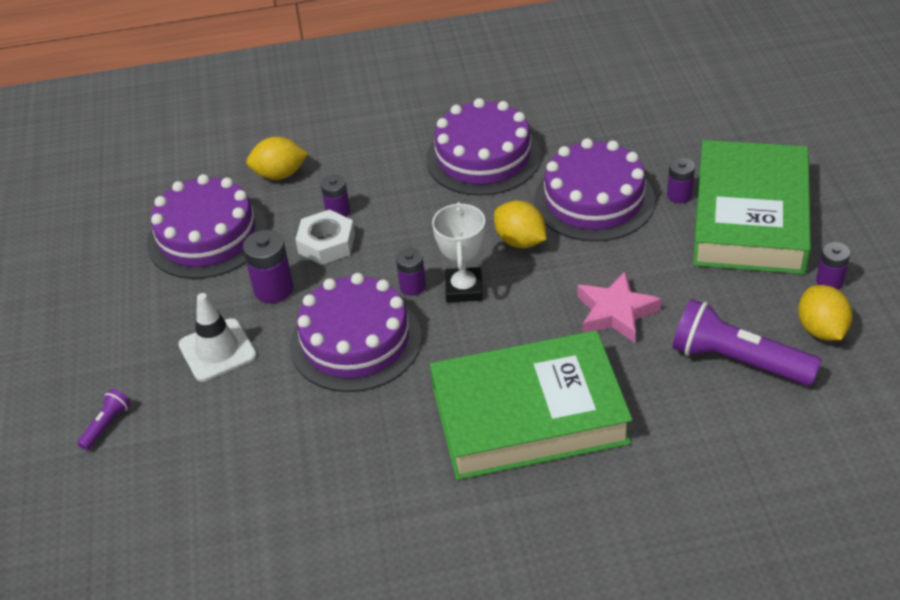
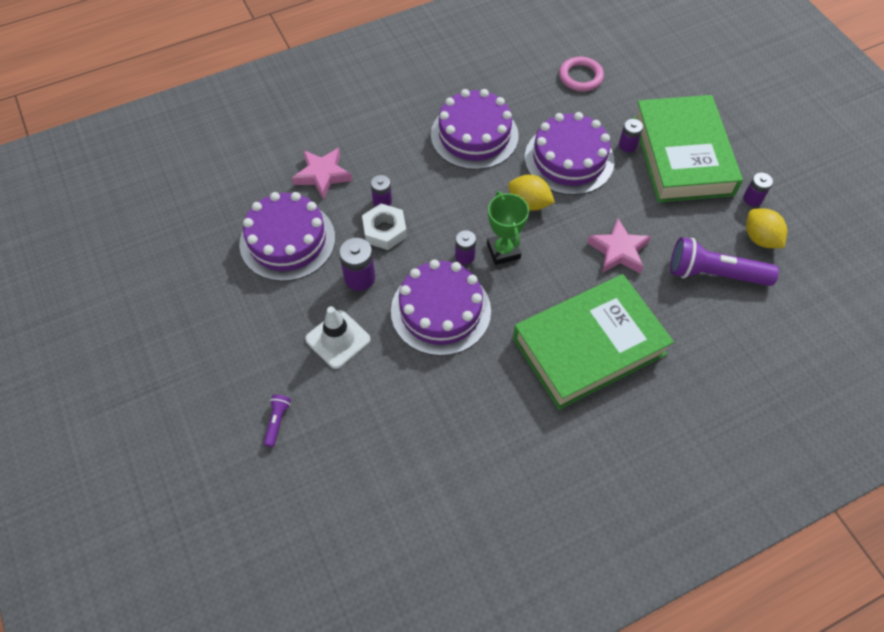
camera: 20 degrees left, 15 degrees up
yellow lemon [246,137,308,180] -> pink star [292,148,352,200]
white trophy [432,202,485,303] -> green trophy [487,191,529,265]
none -> pink ring [559,57,604,91]

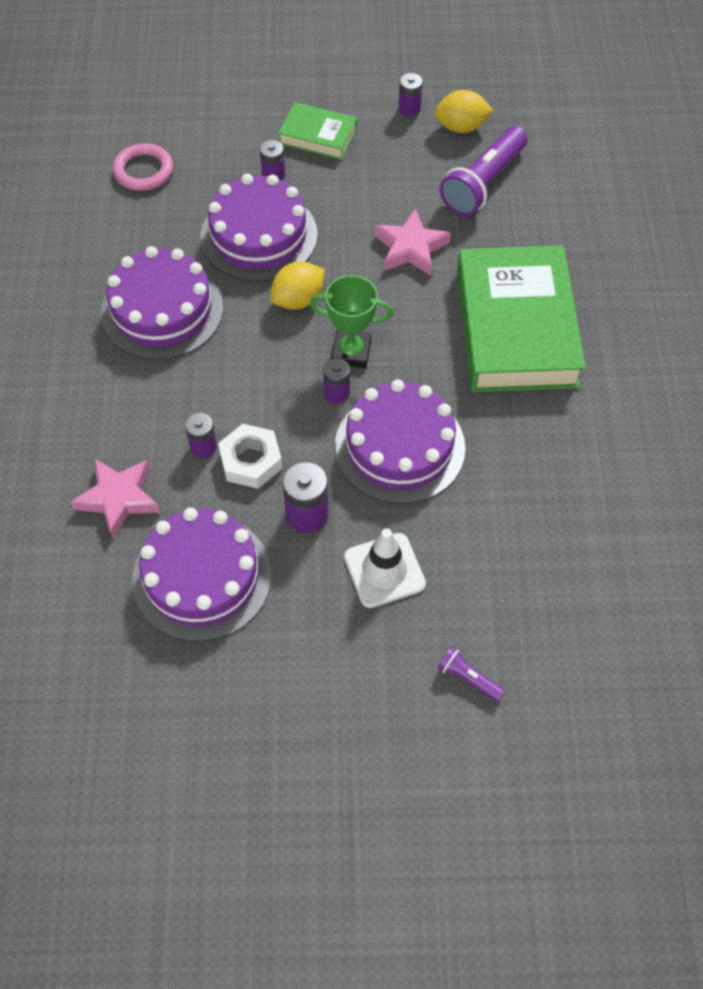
camera: 65 degrees left, 0 degrees up
green book [633,95,743,202] -> green book [278,102,357,160], size x0.49

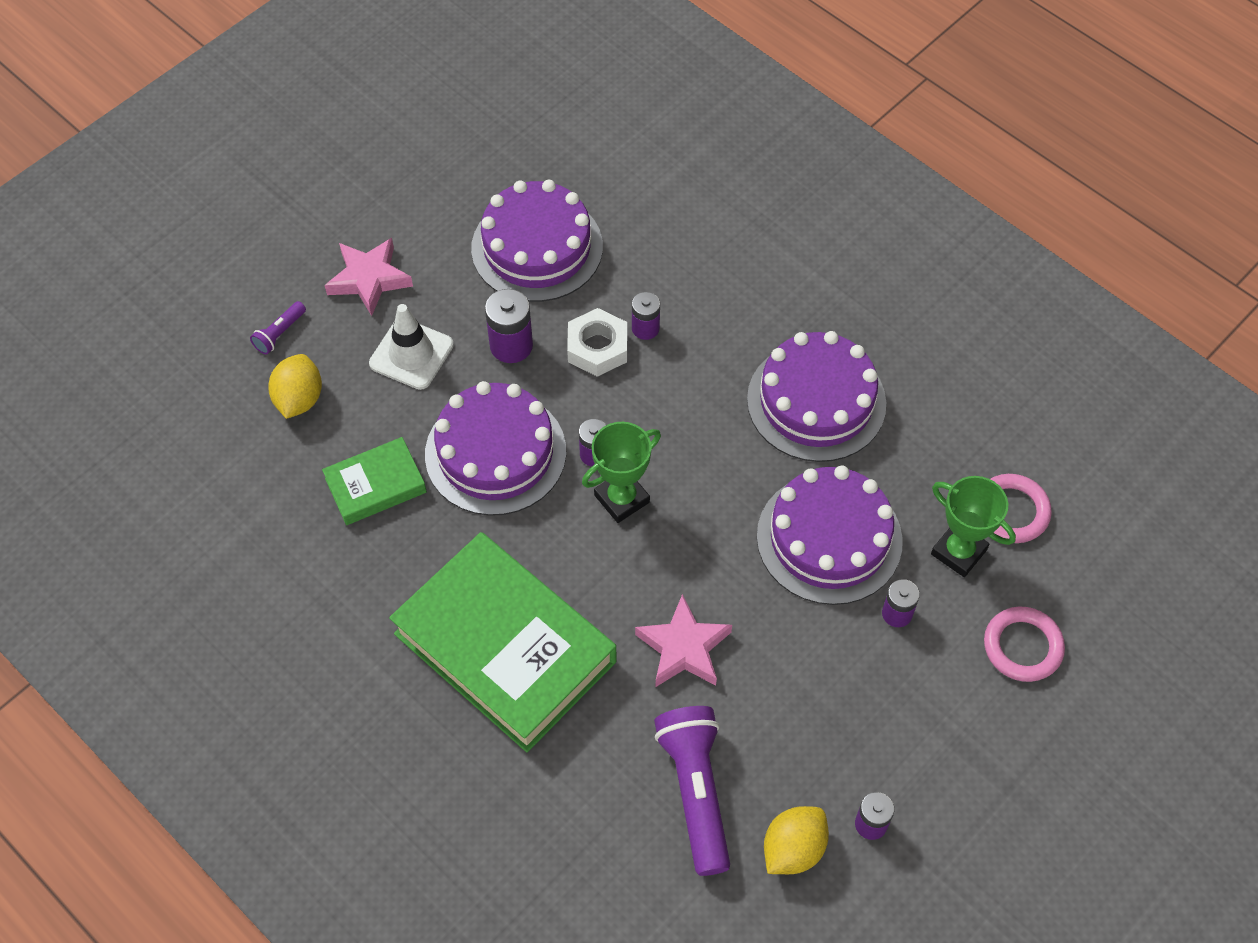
camera: 135 degrees right, 0 degrees up
pink star [71,458,160,538] -> pink star moved to [325,238,413,316]
yellow lemon [270,262,325,310] -> yellow lemon moved to [268,354,322,419]
green book [278,102,357,160] -> green book moved to [322,437,427,525]
purple flashlight [438,647,504,701] -> purple flashlight turned 135 degrees clockwise [250,301,306,354]
none -> green trophy [931,476,1016,577]
none -> pink ring [984,607,1065,682]

